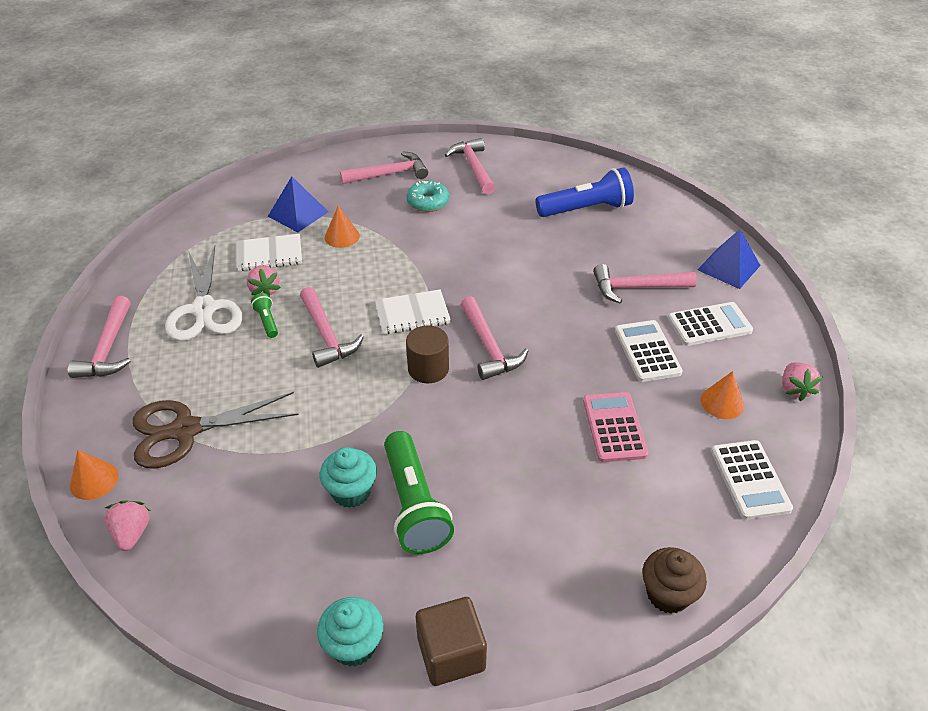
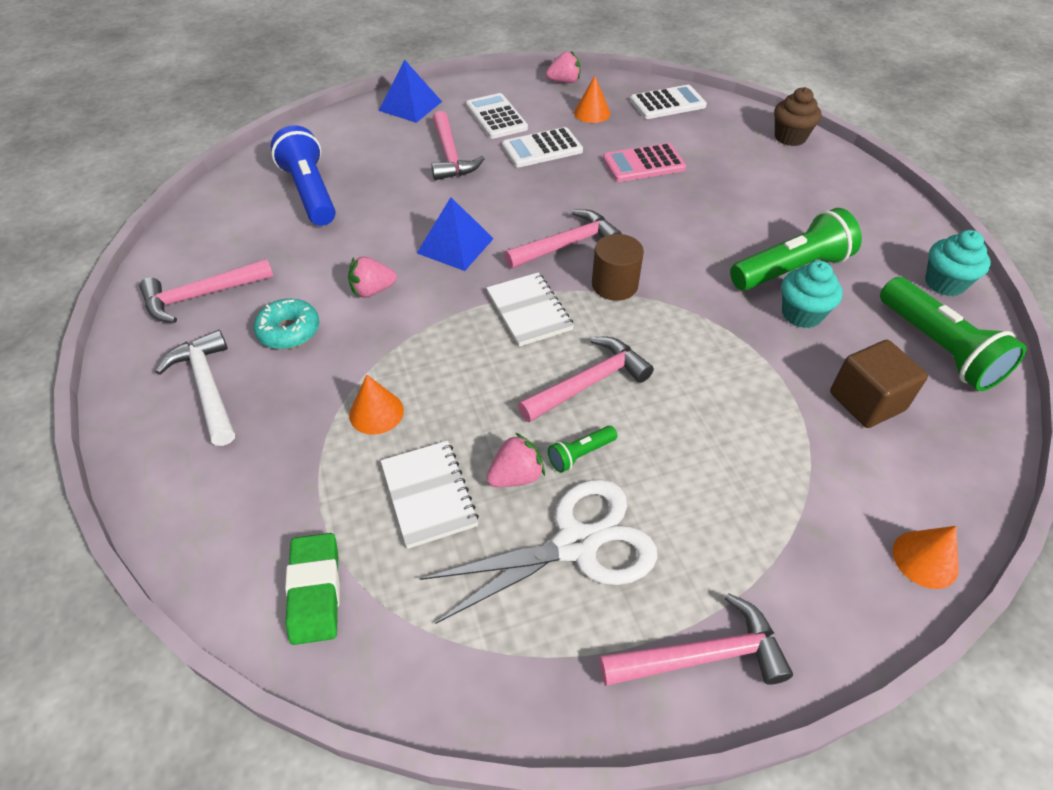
camera: 100 degrees left, 5 degrees up
pink strawberry [104,501,150,551] -> pink strawberry moved to [348,256,397,298]
brown scissors [132,392,299,469] -> none
blue pyramid [268,176,329,232] -> blue pyramid moved to [417,197,494,271]
pink hammer [340,151,428,184] -> white hammer [155,330,235,446]
brown cube [416,597,487,686] -> brown cube moved to [830,340,928,428]
none -> green eraser [285,533,340,645]
none -> green flashlight [880,277,1026,391]

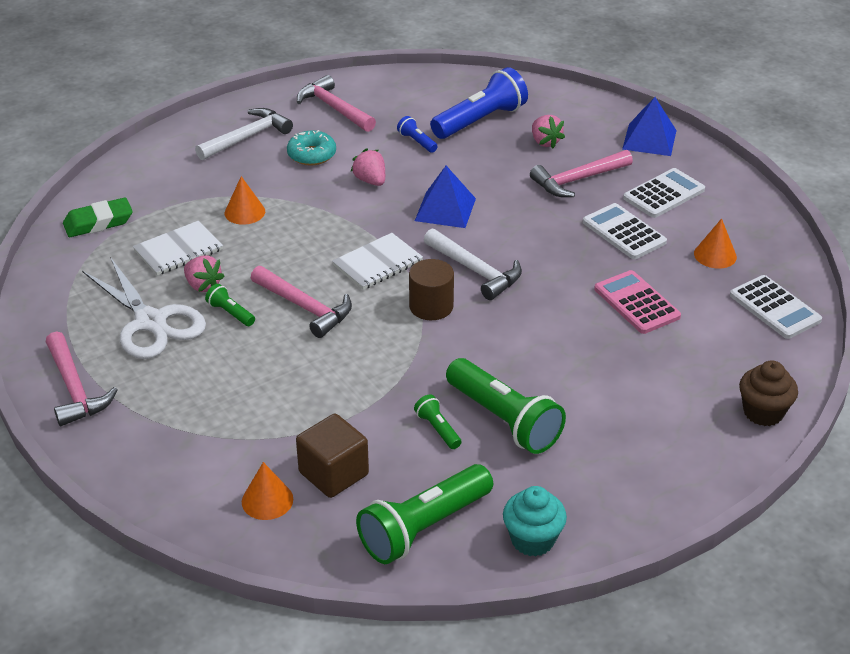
camera: 75 degrees right, 10 degrees down
pink hammer [504,209,622,269] -> white hammer [424,229,522,300]
pink strawberry [546,51,580,83] -> pink strawberry moved to [532,115,565,149]
turquoise cupcake [782,260,843,328] -> green flashlight [414,395,461,449]
orange cone [893,526,959,589] -> orange cone moved to [242,462,293,520]
none -> blue flashlight [397,116,438,153]

